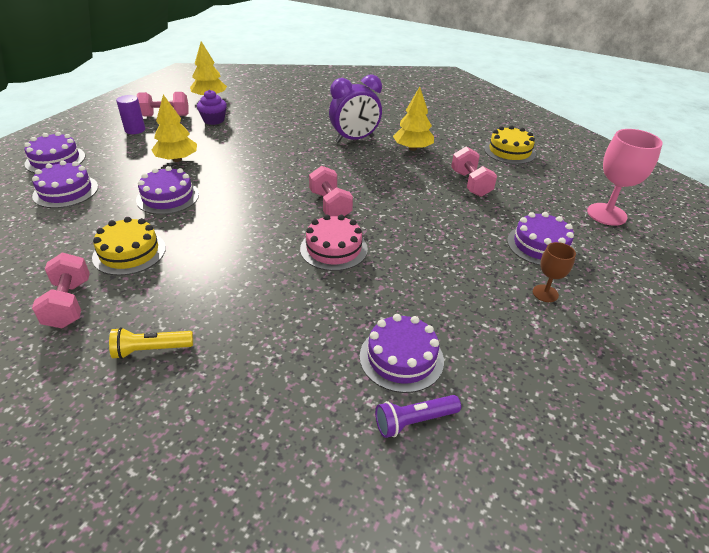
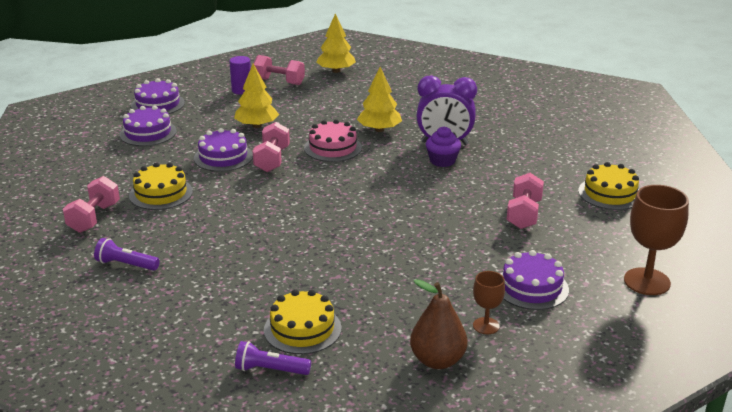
camera: 30 degrees right, 10 degrees down
yellow flashlight [109,327,193,359] -> purple flashlight [94,238,160,271]
purple cupcake [197,90,227,125] -> purple cupcake moved to [426,127,461,167]
pink cake [300,214,368,271] -> pink cake moved to [304,119,362,162]
pink dumbbell [309,166,353,216] -> pink dumbbell moved to [253,122,290,172]
purple cake [360,314,444,393] -> yellow cake [264,289,342,354]
yellow tree [393,87,434,151] -> yellow tree moved to [357,67,402,132]
pink goblet [587,129,663,226] -> brown goblet [624,185,689,295]
none -> brown pear [410,279,467,369]

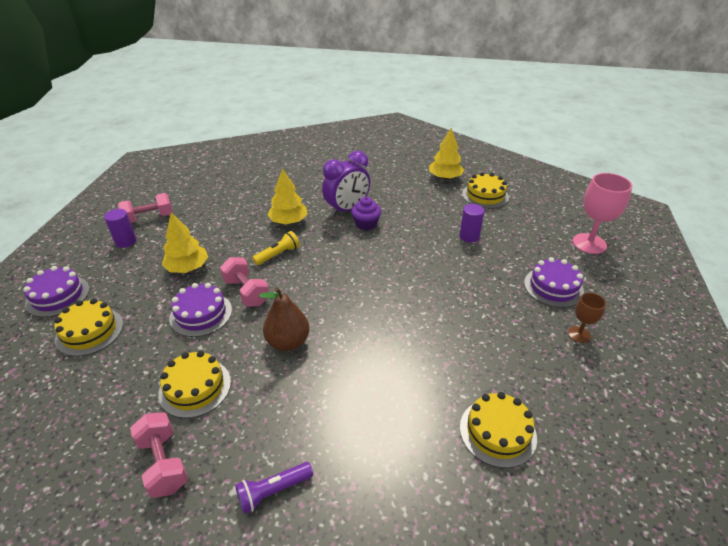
camera: 45 degrees left, 10 degrees up
purple cake [119,106,177,146] -> yellow cake [54,299,123,356]
purple flashlight [235,341,311,375] -> none
pink cake [304,119,362,162] -> yellow flashlight [252,231,300,265]
yellow tree [316,13,356,73] -> yellow tree moved to [429,128,464,180]
brown pear [410,279,467,369] -> brown pear moved to [259,287,309,351]
pink dumbbell [507,173,544,229] -> purple cylinder [459,204,485,243]
brown goblet [624,185,689,295] -> pink goblet [573,173,632,254]

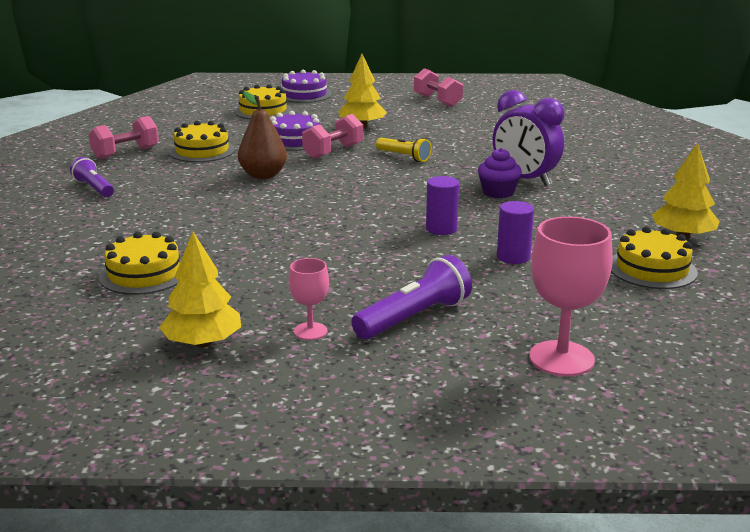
camera: 80 degrees right, 15 degrees down
purple cylinder [104,209,136,248] -> purple cylinder moved to [426,176,459,235]
yellow tree [267,168,308,224] -> yellow tree moved to [159,232,241,348]
purple cake [524,257,584,308] -> purple flashlight [351,255,472,340]
brown goblet [568,293,606,343] -> pink goblet [289,258,329,340]

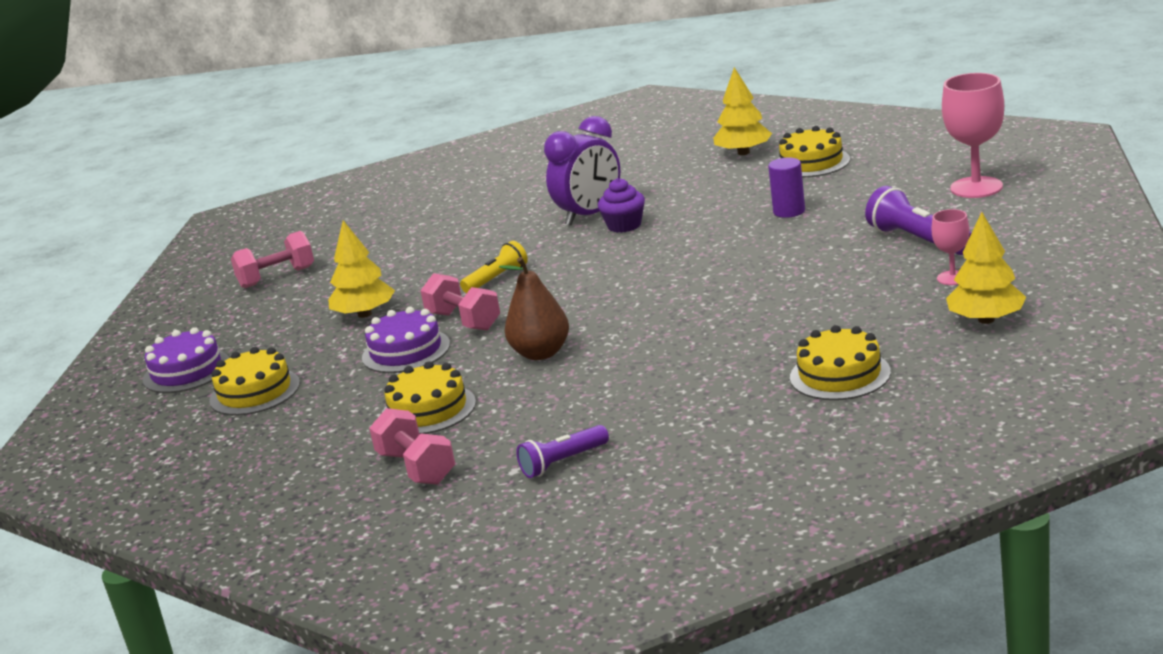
camera: 80 degrees left, 0 degrees up
purple cylinder [426,176,459,235] -> none

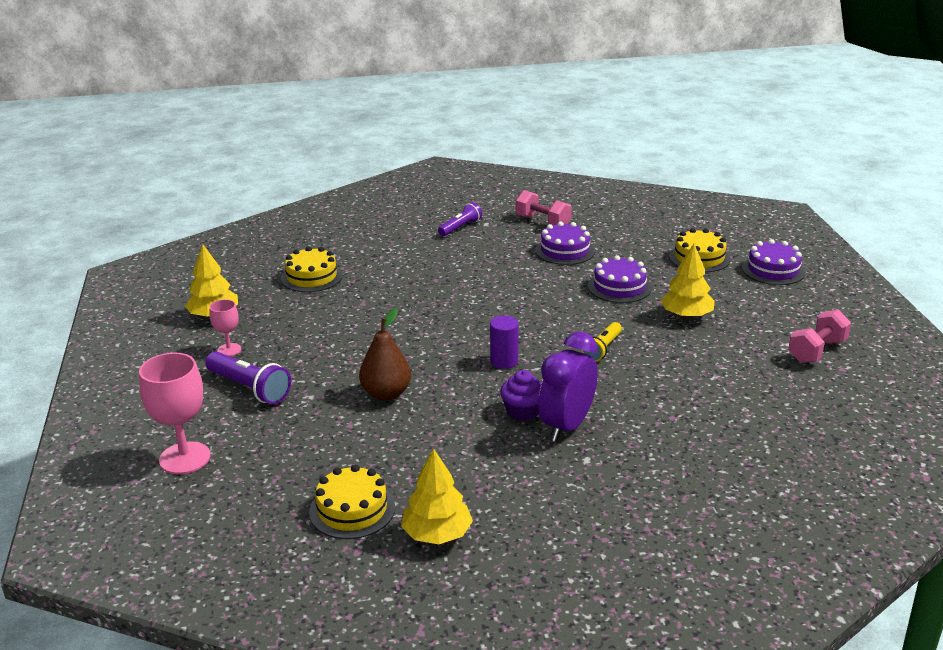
camera: 160 degrees right, 5 degrees up
yellow cake [381,361,476,434] -> purple cake [535,221,595,265]
pink dumbbell [420,273,500,330] -> none
brown pear [499,257,569,360] -> brown pear moved to [359,308,411,401]
purple cylinder [768,158,805,218] -> purple cylinder moved to [490,316,519,369]

